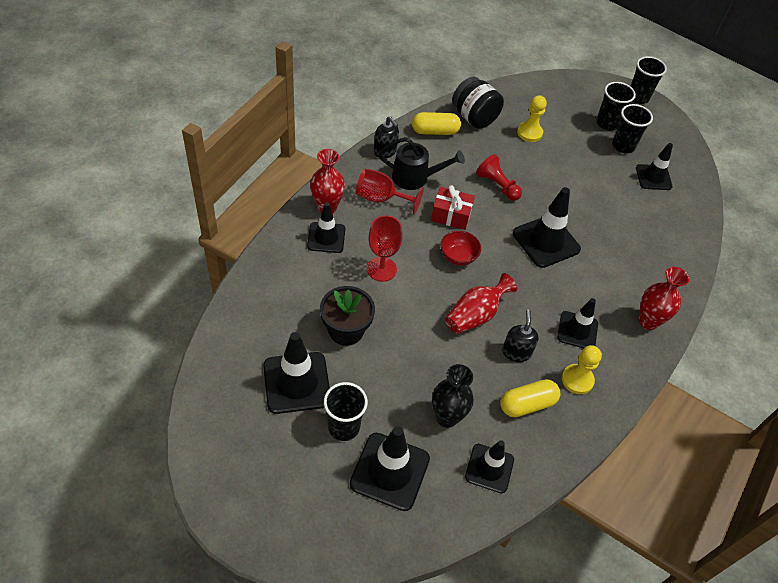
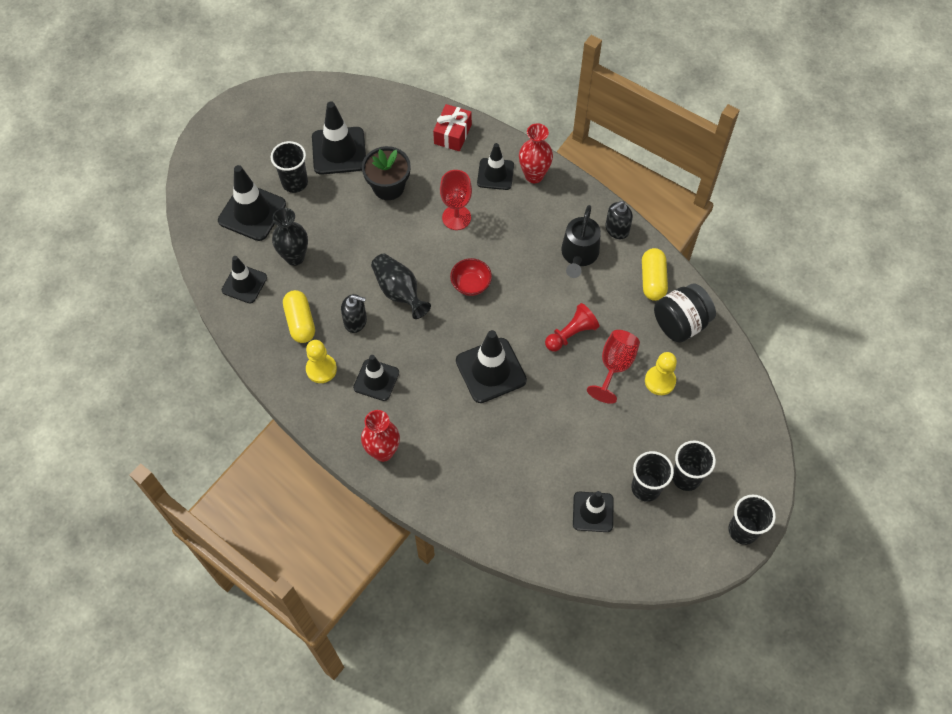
camera: 100 degrees right, 10 degrees up
red goblet [356,169,424,215] -> red goblet moved to [587,330,640,404]
red gift [431,185,475,230] -> red gift moved to [433,104,472,151]
red vase [445,273,517,334] -> black vase [371,253,431,319]

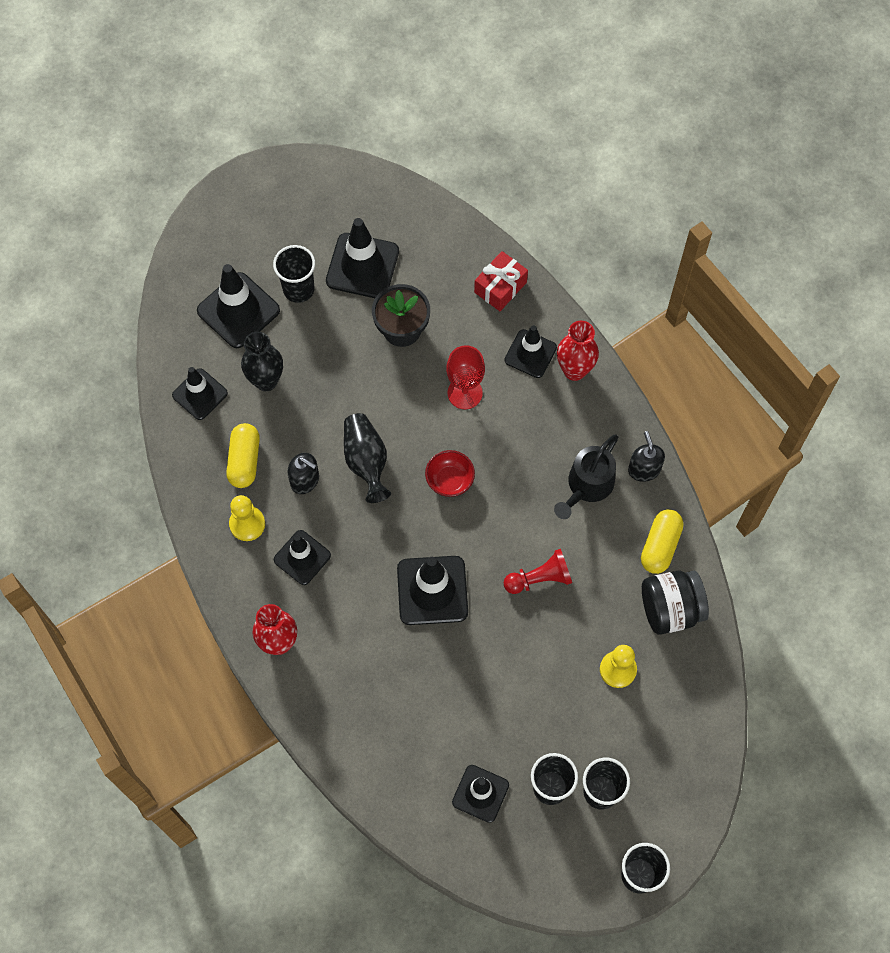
camera: 20 degrees right, 5 degrees up
red goblet [587,330,640,404] -> none
black soap dispenser [606,201,633,239] -> black soap dispenser turned 90 degrees clockwise [628,431,665,482]

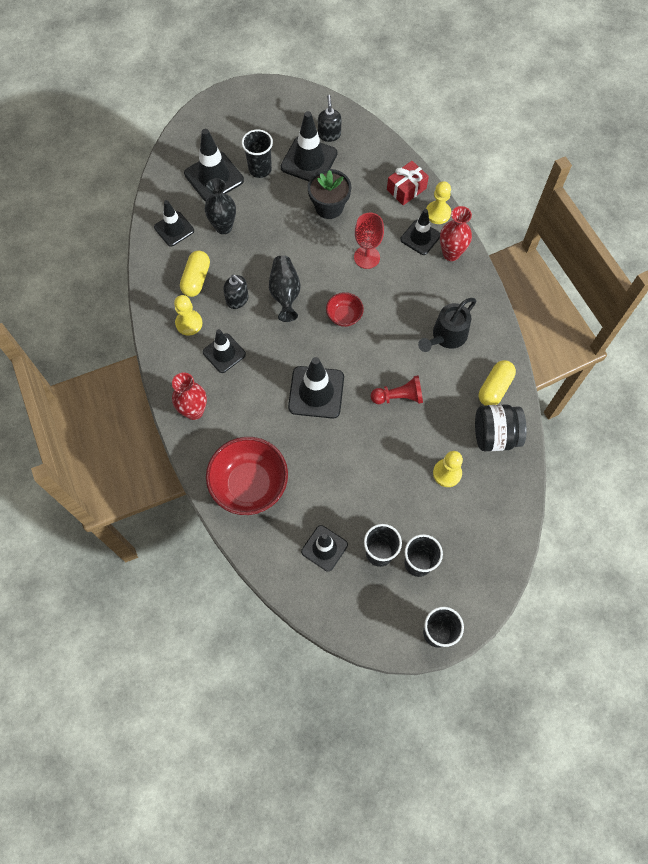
camera: 10 degrees right, 0 degrees up
black soap dispenser [628,431,665,482] -> black soap dispenser moved to [318,95,342,142]
none -> red bowl [206,437,288,515]
none -> yellow pawn [426,181,451,224]

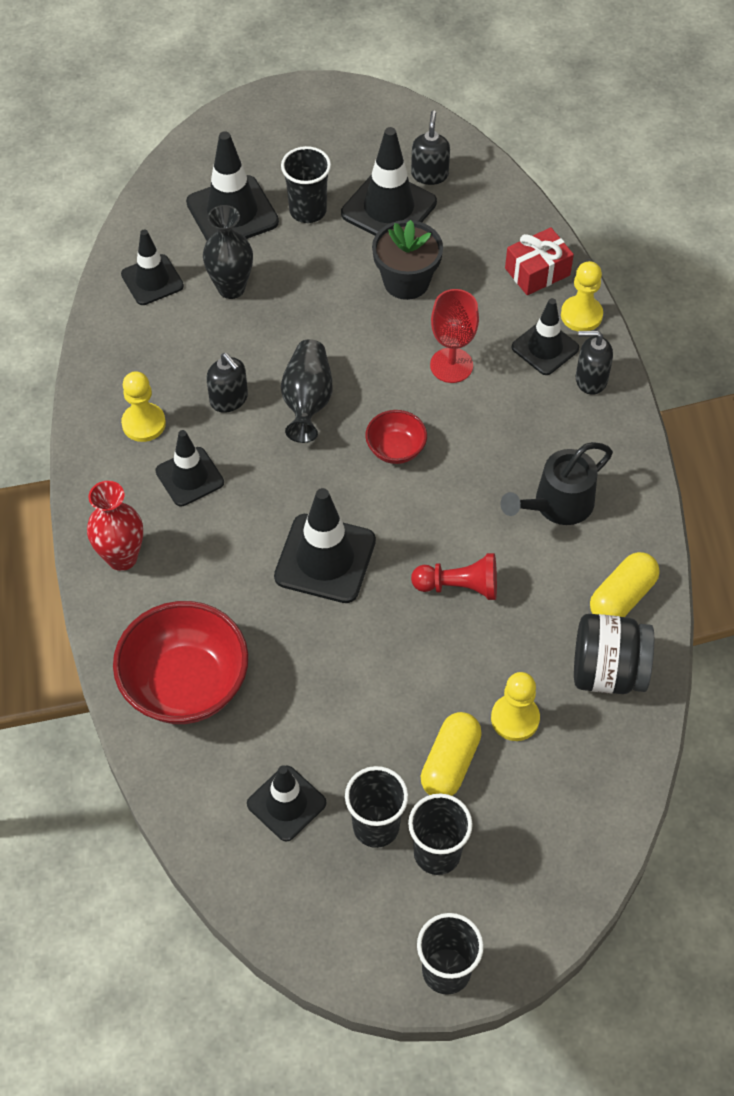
camera: 10 degrees right, 10 degrees down
yellow capsule [180,250,210,297] -> yellow capsule moved to [421,712,482,796]
red vase [440,206,472,261] -> black soap dispenser [576,330,613,395]

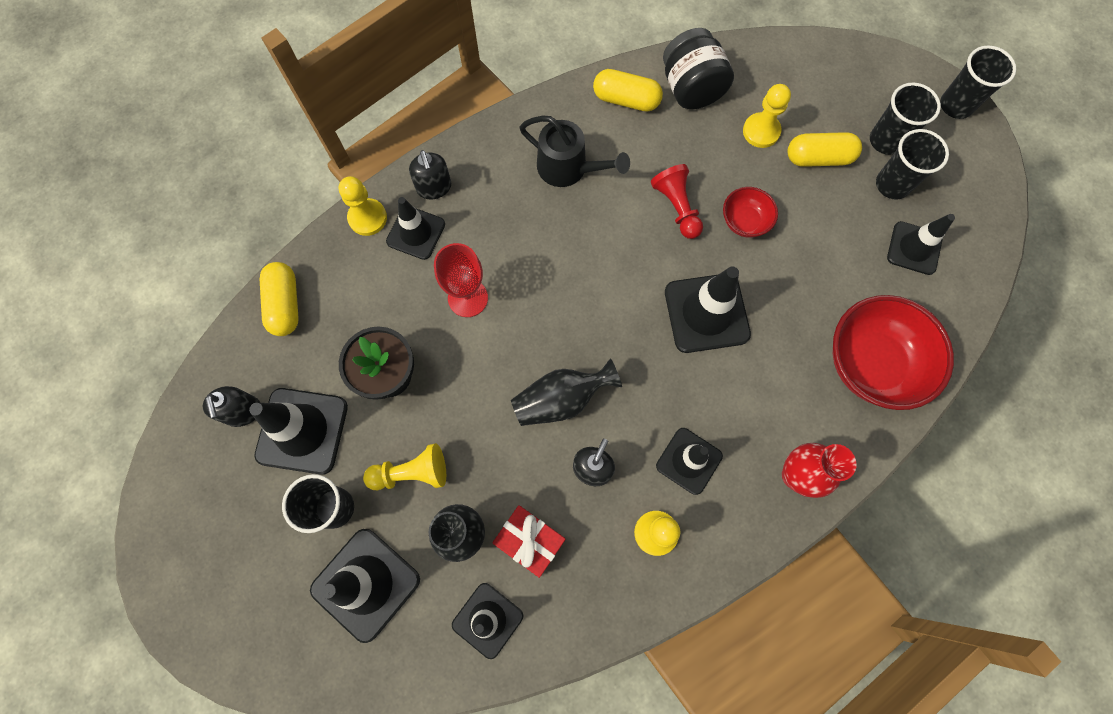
camera: 115 degrees left, 15 degrees up
red bowl [365,410,427,464] -> red bowl moved to [723,187,778,238]
black soap dispenser [411,110,450,185] -> black soap dispenser turned 90 degrees counterclockwise [202,386,260,427]
red gift [505,227,574,295] -> red gift moved to [492,505,565,578]
none -> yellow capsule [260,262,299,336]
none -> yellow pawn [363,443,446,490]

